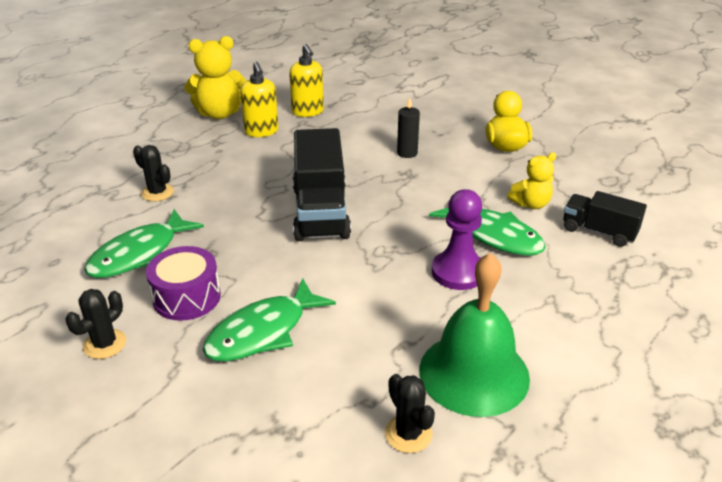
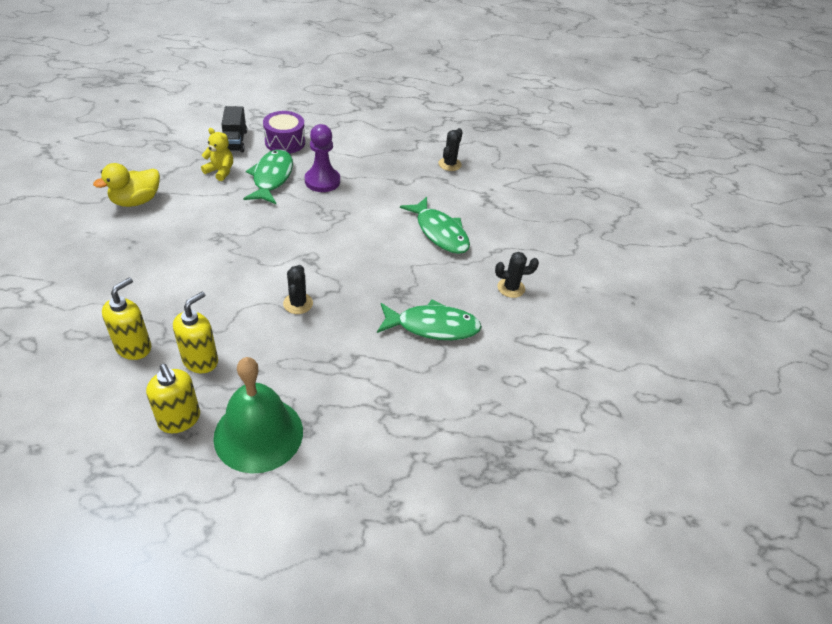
camera: 130 degrees left, 10 degrees up
black cactus [133,145,174,201] -> black cactus moved to [283,265,313,314]
purple drum [146,246,221,321] -> purple drum moved to [263,111,305,154]
yellow teddy bear [184,36,246,119] -> yellow soap dispenser [146,364,200,433]
green fish [203,278,336,362] -> green fish turned 45 degrees clockwise [400,197,470,254]
black truck [292,128,351,241] -> none
black candle [397,98,420,158] -> none
green bell [419,253,530,417] -> green bell moved to [213,357,303,474]

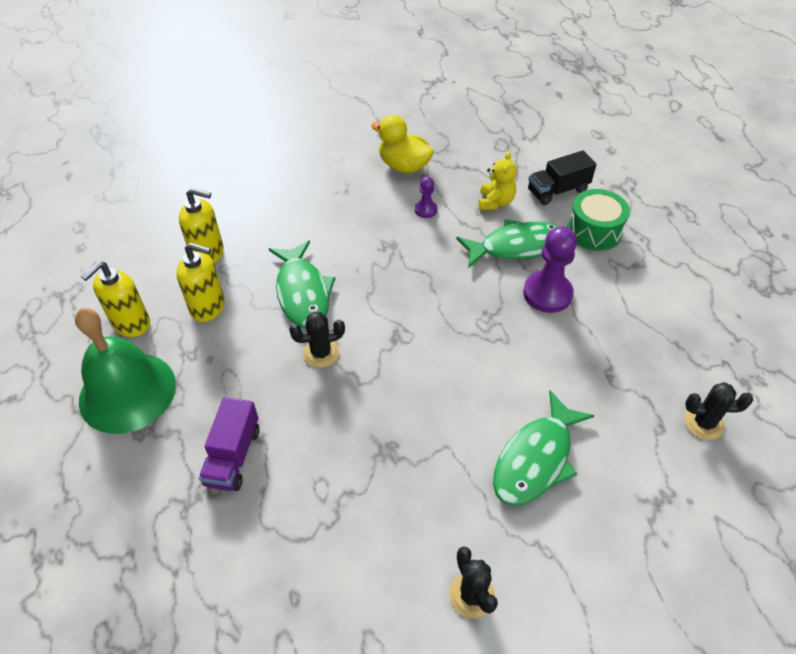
camera: 75 degrees right, 5 degrees up
purple drum [263,111,305,154] -> green drum [567,189,630,251]
green fish [377,300,482,340] -> green fish moved to [269,240,335,329]
none -> purple truck [199,397,259,491]
none -> purple pawn [415,177,437,218]

